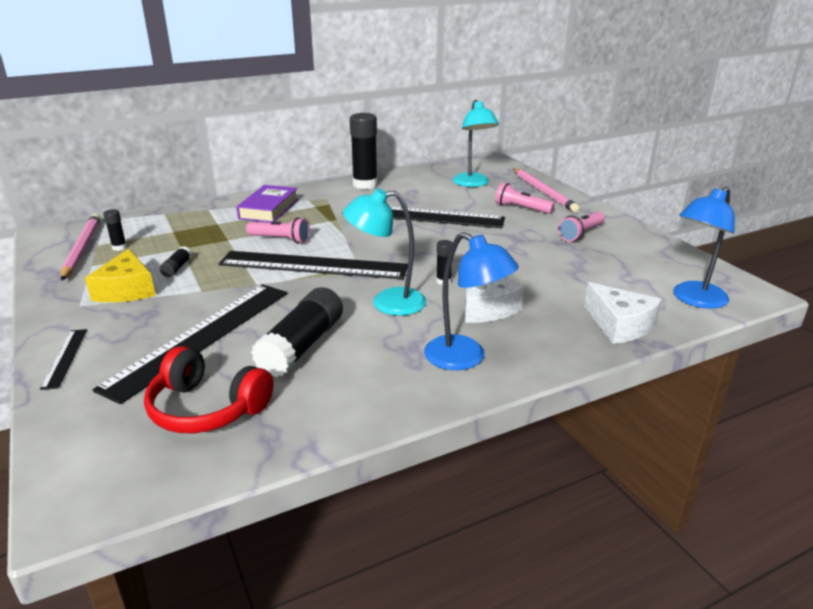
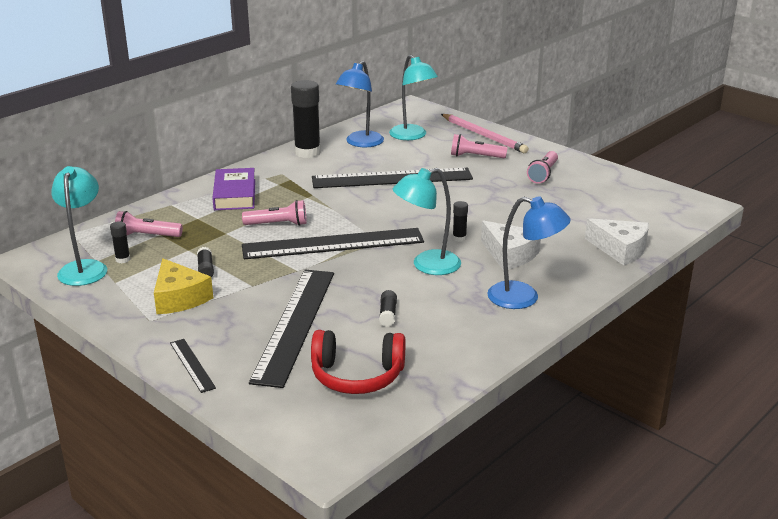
camera: 20 degrees left, 0 degrees up
pink pencil [61,214,101,281] -> turquoise lamp [51,166,107,286]
black glue stick [251,287,343,377] -> black glue stick [379,290,397,327], size x0.45
blue lamp [673,187,735,309] -> blue lamp moved to [336,61,384,147]
none -> pink flashlight [115,211,183,237]

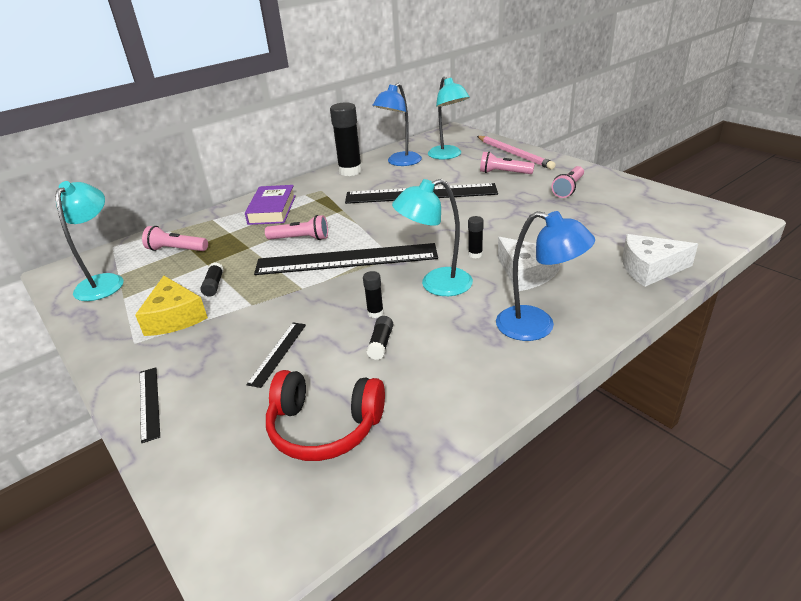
camera: 10 degrees right, 5 degrees up
black glue stick [110,221,130,263] -> black glue stick moved to [363,271,384,318]
black ruler [249,270,334,388] -> black ruler [246,322,306,388], size x0.44
white cheese [585,218,649,265] -> white cheese turned 135 degrees clockwise [622,234,698,287]

